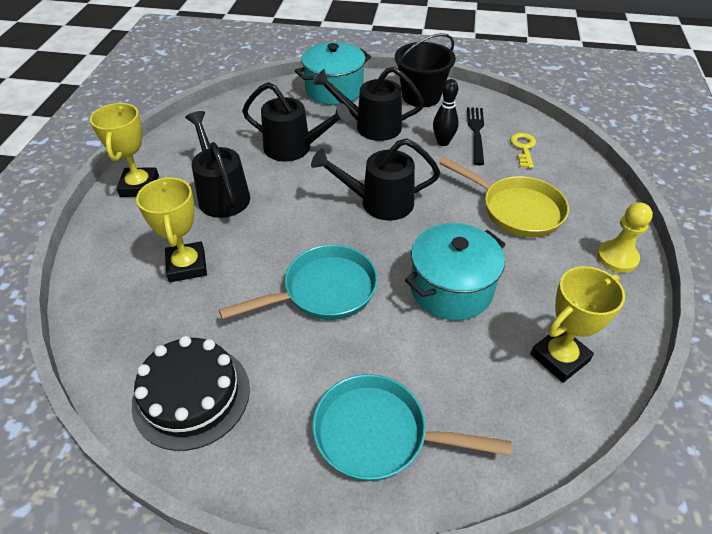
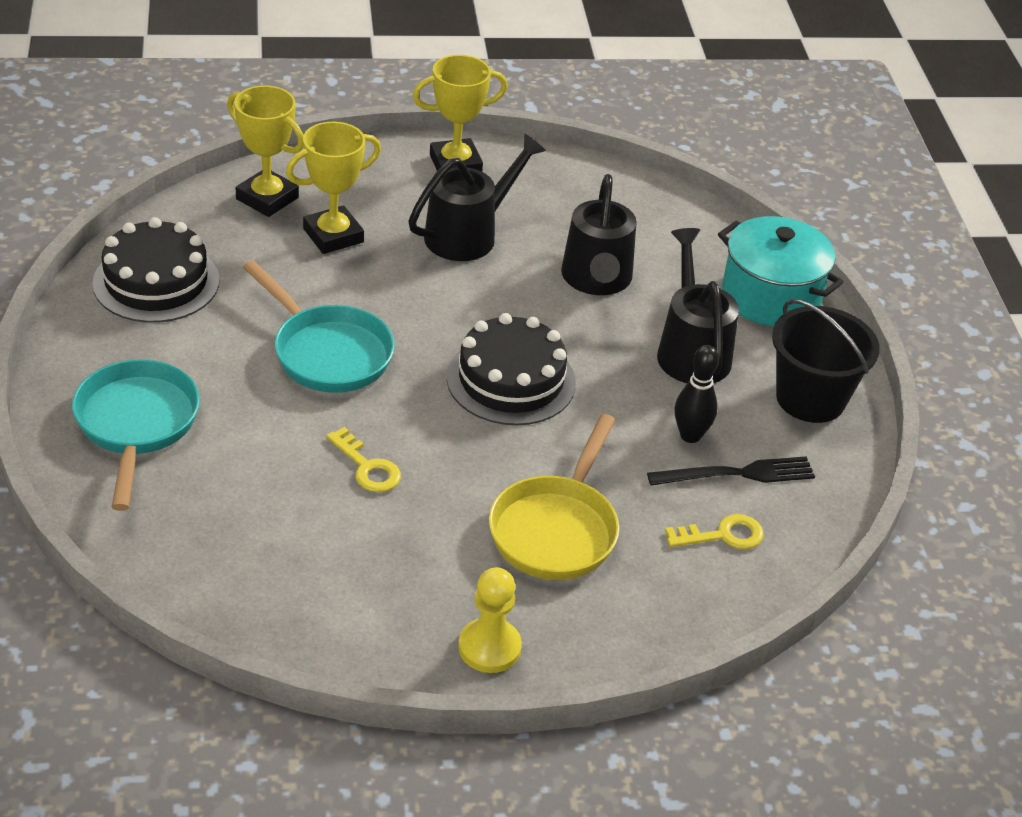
camera: 70 degrees right, 5 degrees down
black watering can [311,138,440,221] -> black cake [447,313,576,425]
turquoise pot [405,223,506,320] -> yellow key [326,427,401,493]
yellow trophy [530,266,625,383] -> yellow trophy moved to [227,85,304,217]

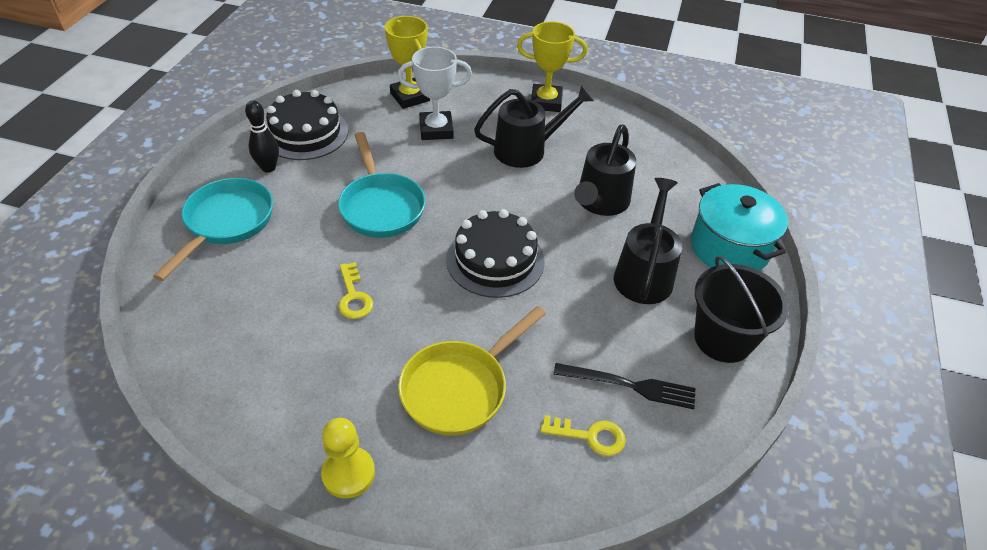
camera: 25 degrees right, 5 degrees up
yellow trophy [286,122,381,254] -> white trophy [397,47,472,140]
black bowling pin [675,345,719,443] -> black bowling pin moved to [245,100,279,173]

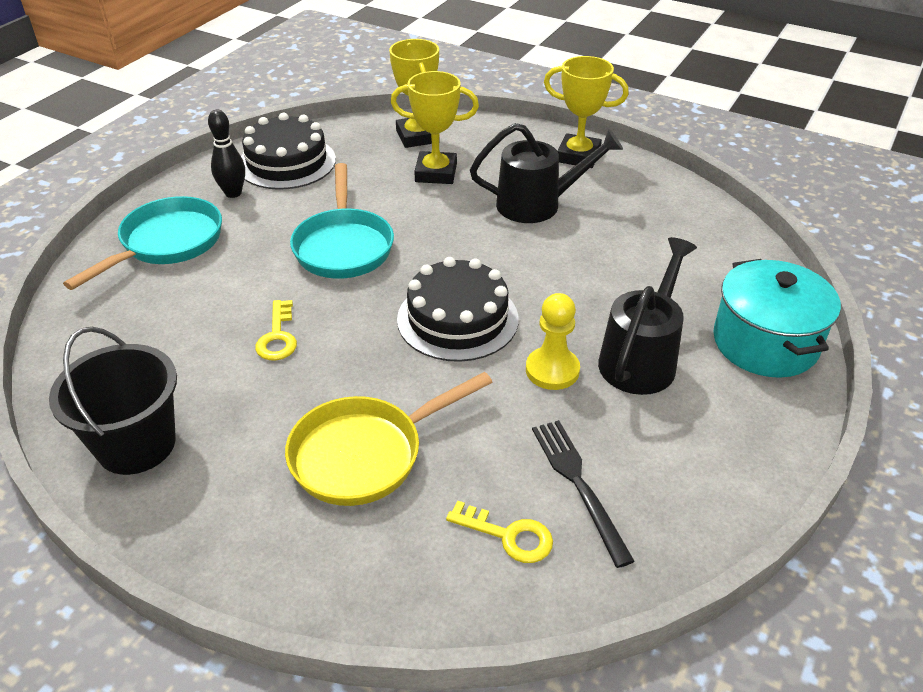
camera: 15 degrees right, 5 degrees down
yellow pawn [321,418,375,499] -> yellow pawn moved to [526,293,580,390]
white trophy [397,47,472,140] -> yellow trophy [391,71,479,184]
black fork [553,363,695,409] -> black fork turned 135 degrees counterclockwise [532,420,635,568]
black watering can [574,125,636,216] -> none
black bucket [694,256,789,363] -> black bucket moved to [49,327,177,475]

